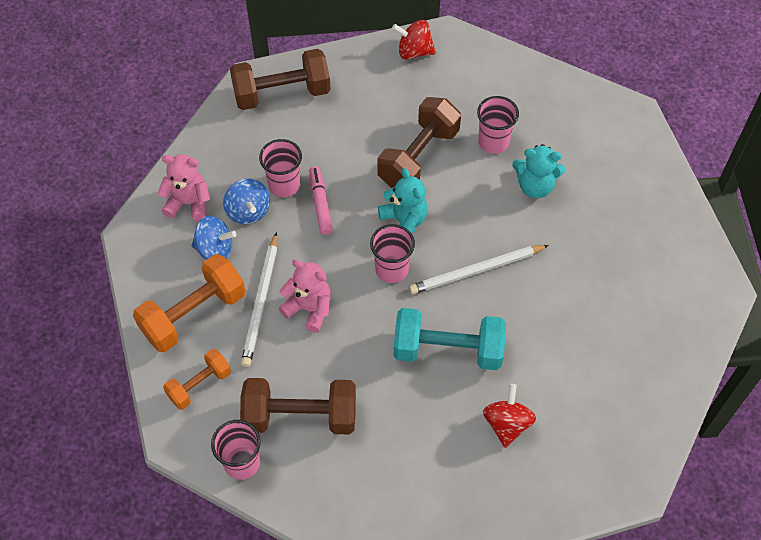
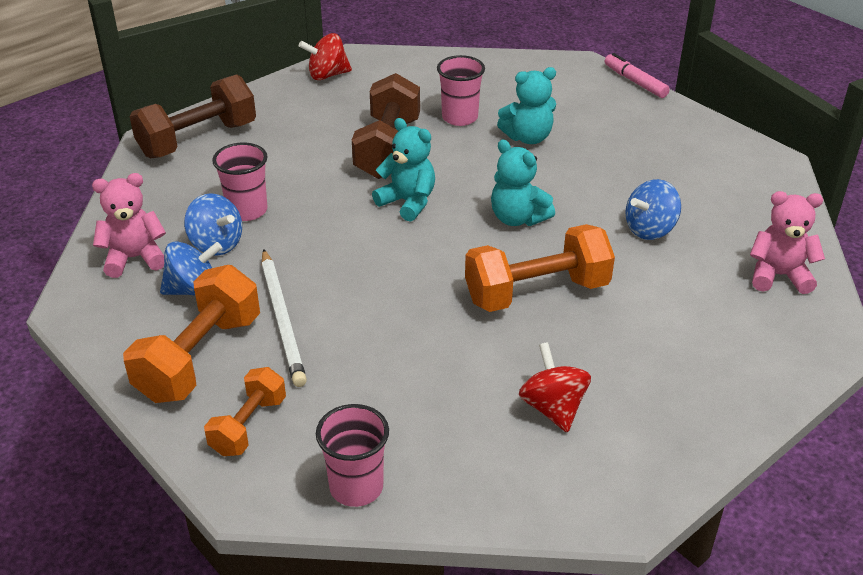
camera: 25 degrees left, 20 degrees down
brown dumbbell [240,378,356,434] -> none
pink teddy bear [279,259,331,333] -> pink teddy bear moved to [750,191,825,294]
pink marker [309,166,333,235] -> pink marker moved to [605,53,670,98]
pink cup [370,224,415,283] -> none
turquoise dumbbell [393,308,506,370] -> orange dumbbell [465,224,615,312]
white pencil [409,245,549,294] -> turquoise teddy bear [491,140,555,226]
red spinning top [483,384,536,448] -> red spinning top moved to [519,342,591,432]
none -> blue spinning top [625,179,681,240]

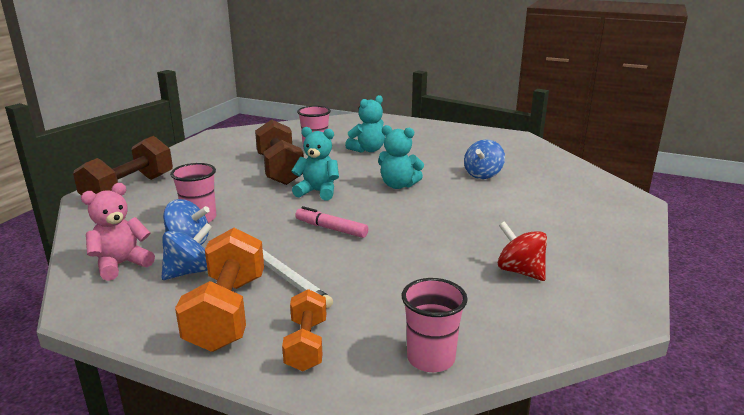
camera: 25 degrees left, 15 degrees down
red spinning top [299,33,352,80] -> none
orange dumbbell [465,224,615,312] -> none
pink marker [605,53,670,98] -> pink marker moved to [295,206,368,238]
pink teddy bear [750,191,825,294] -> none

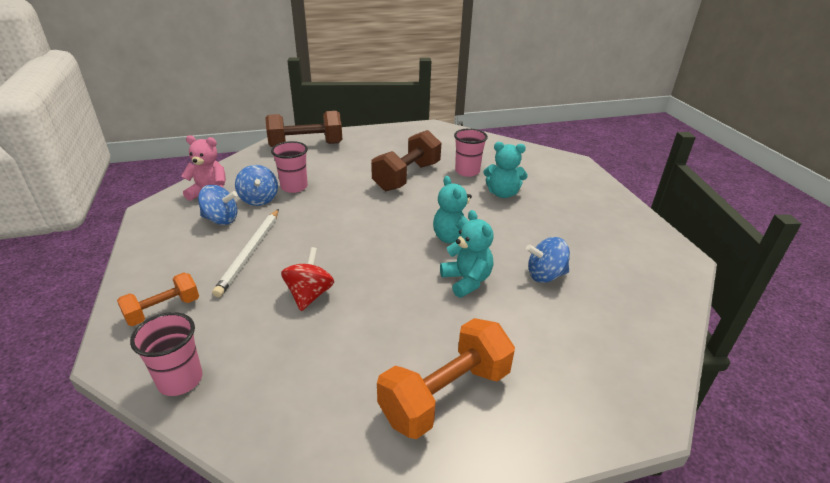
camera: 50 degrees right, 10 degrees up
orange dumbbell [175,228,264,352] -> orange dumbbell moved to [377,318,515,439]
turquoise teddy bear [291,127,339,200] -> turquoise teddy bear moved to [440,210,494,298]
pink marker [295,206,368,238] -> none
red spinning top [498,221,547,281] -> red spinning top moved to [281,247,334,311]

